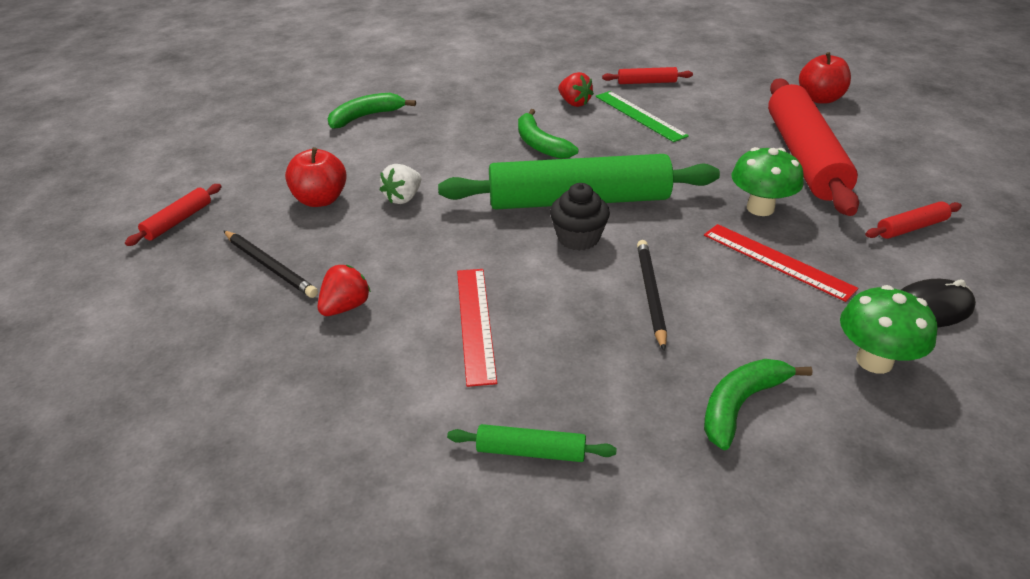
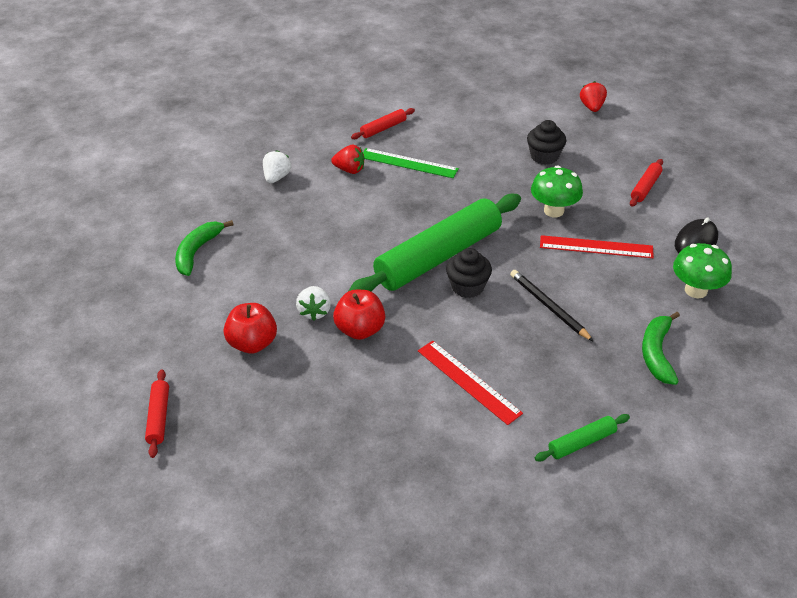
camera: 35 degrees left, 5 degrees up
black pencil [224,231,318,298] -> none
red strawberry [318,265,371,316] -> red strawberry moved to [580,81,607,112]
green banana [518,109,579,159] -> none
red rolling pin [768,78,859,216] -> black cupcake [527,120,566,165]
red apple [799,52,851,104] -> red apple moved to [333,290,385,340]
none -> white strawberry [263,150,291,183]

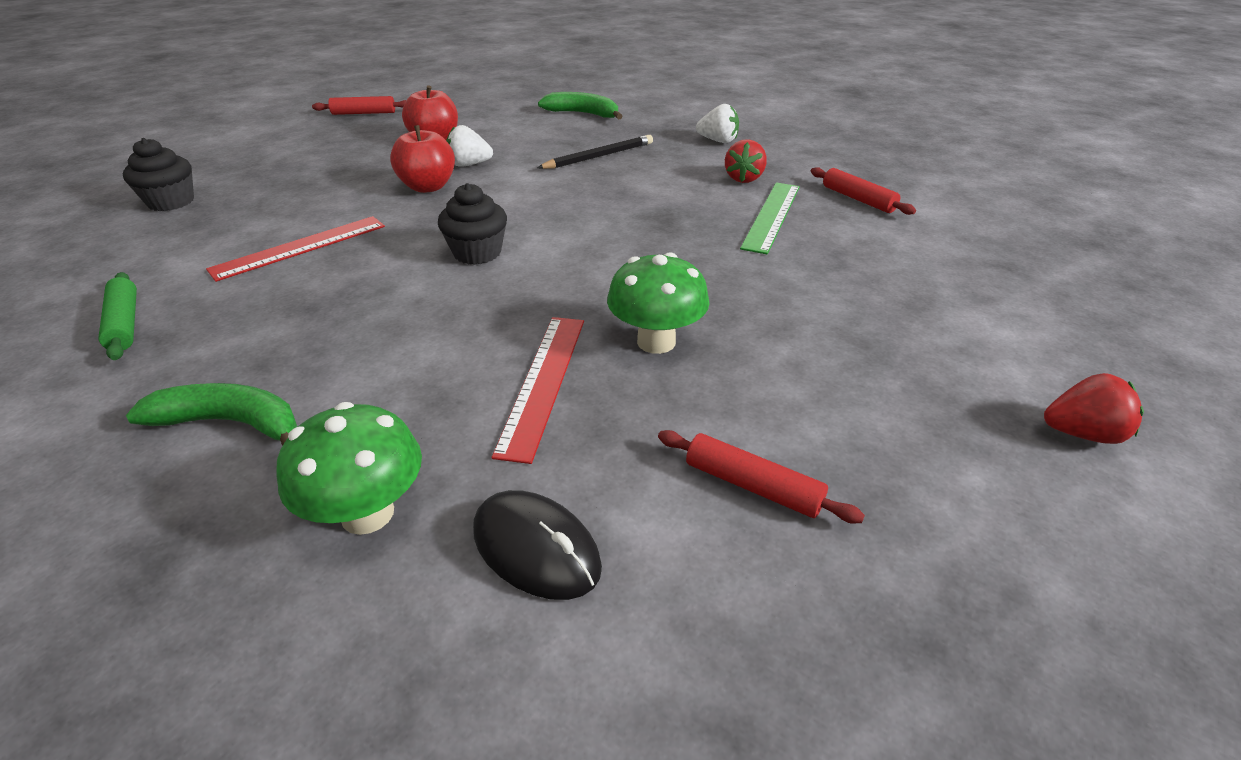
camera: 90 degrees right, 5 degrees down
green rolling pin [349,194,521,292] -> none
black pencil [510,270,594,342] -> black pencil moved to [537,135,653,169]
black cupcake [527,120,566,165] -> black cupcake moved to [123,138,194,211]

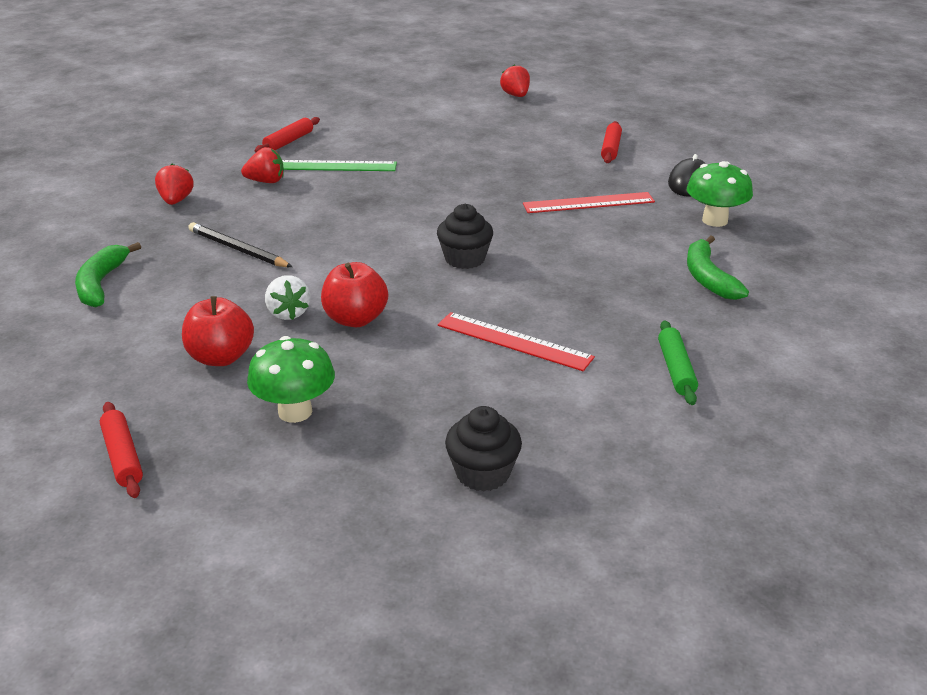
camera: 110 degrees left, 5 degrees down
green rolling pin [99,272,137,360] -> green rolling pin turned 45 degrees counterclockwise [658,320,698,405]
green mushroom [607,252,710,354] -> green mushroom moved to [247,336,335,423]
white strawberry [696,104,739,143] -> red strawberry [155,164,194,205]

